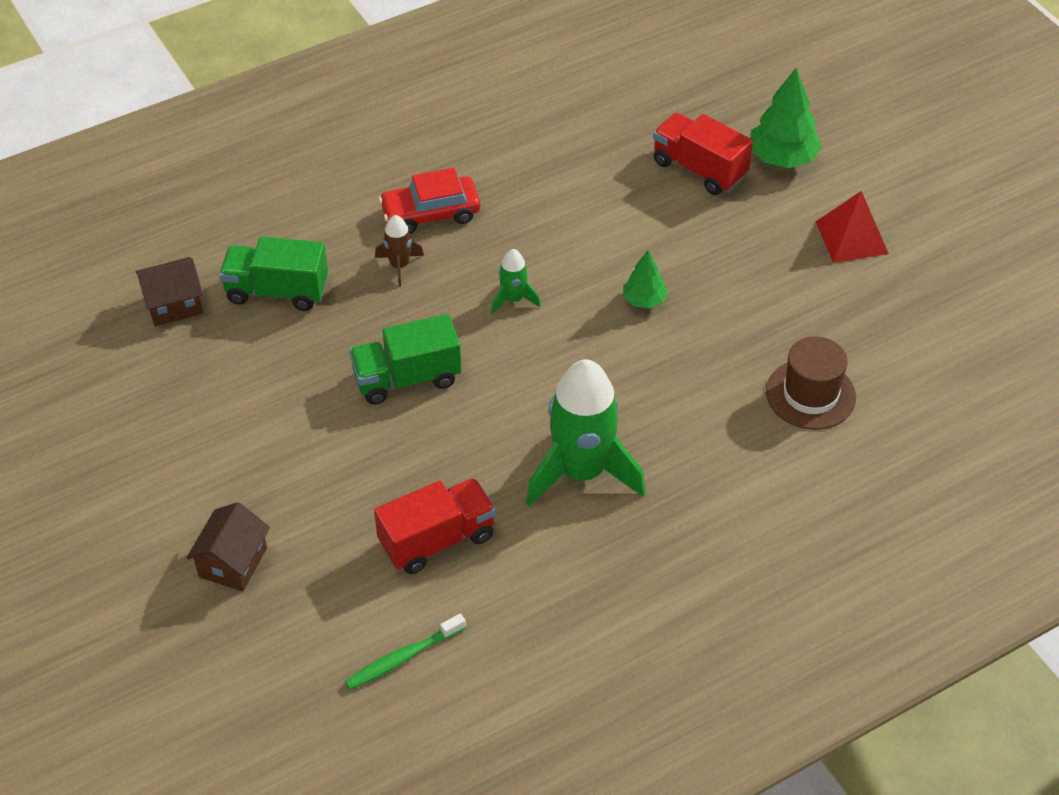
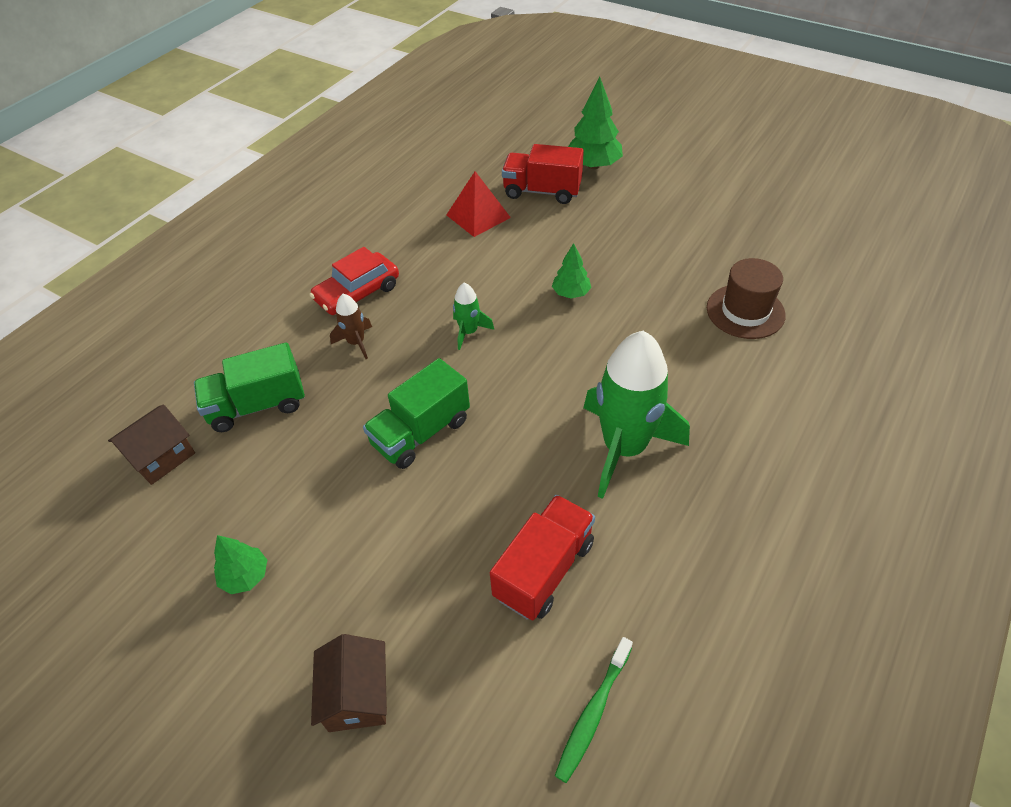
camera: 25 degrees left, 0 degrees up
red pyramid [816,191,889,262] -> red pyramid moved to [447,171,511,237]
none -> green tree [214,535,267,594]

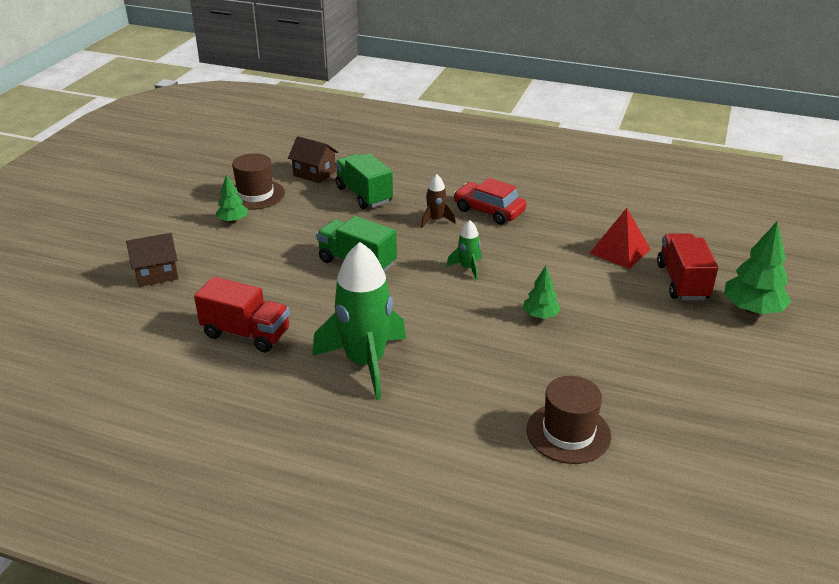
camera: 75 degrees right, 15 degrees down
green toothbrush [555,637,633,783] -> none
none -> brown hat [232,153,285,210]

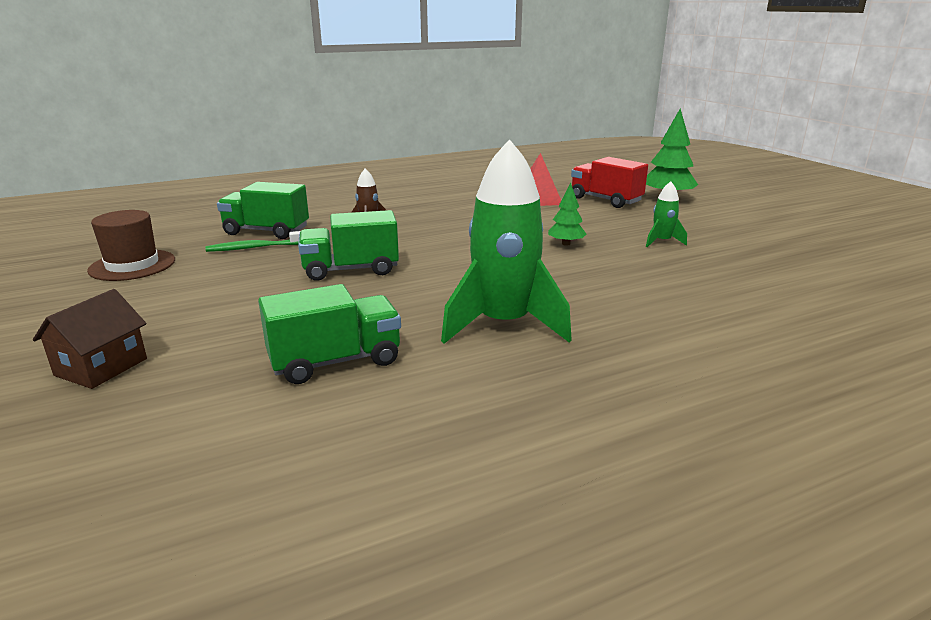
camera: 45 degrees left, 10 degrees down
red truck [194,277,290,352] -> green truck [258,284,401,384]
green tree [215,174,248,223] -> none
brown house [288,136,338,183] -> none
green rocket [446,220,481,280] -> green rocket moved to [646,181,687,247]
red car [453,178,526,225] -> none
brown hat [526,376,611,464] -> none
none -> green toothbrush [205,231,300,252]

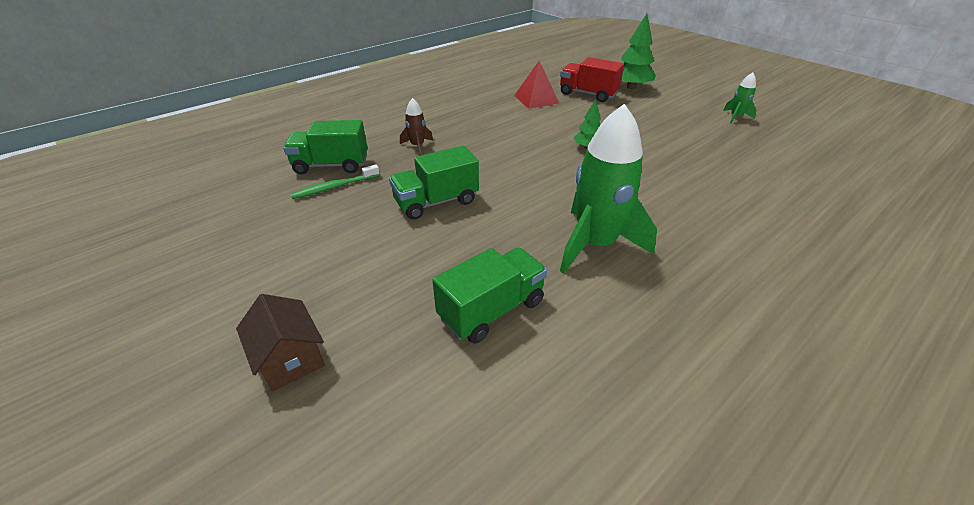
camera: 15 degrees left, 15 degrees up
brown house [33,289,147,389] -> brown house turned 45 degrees counterclockwise [236,294,325,391]
brown hat [87,210,175,281] -> none
green rocket [646,181,687,247] -> green rocket moved to [723,73,757,124]

